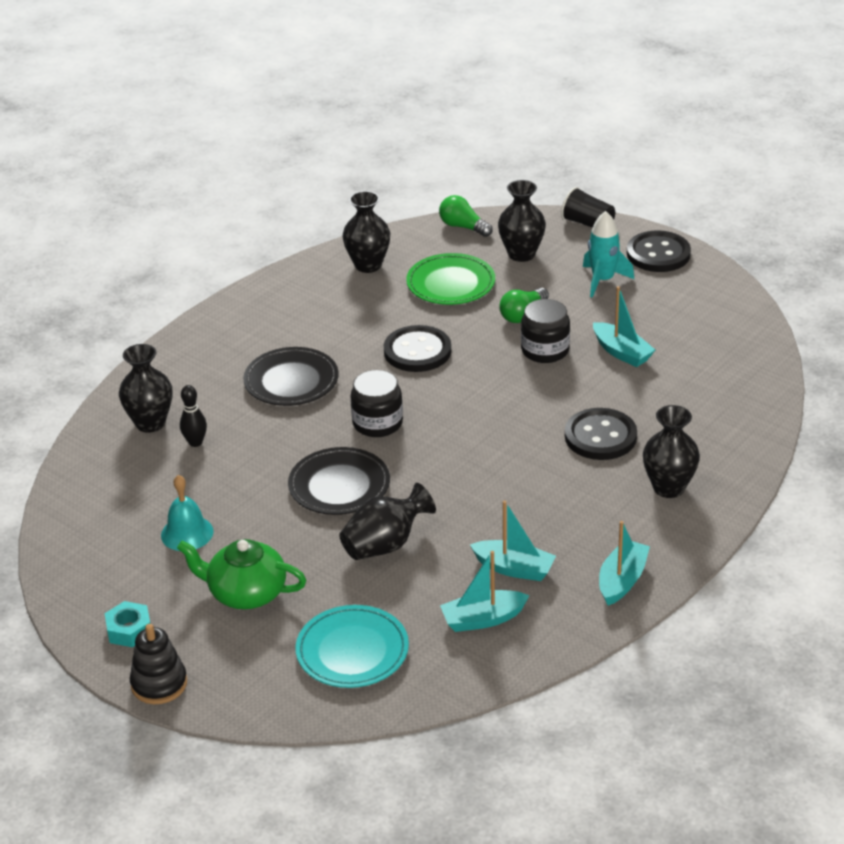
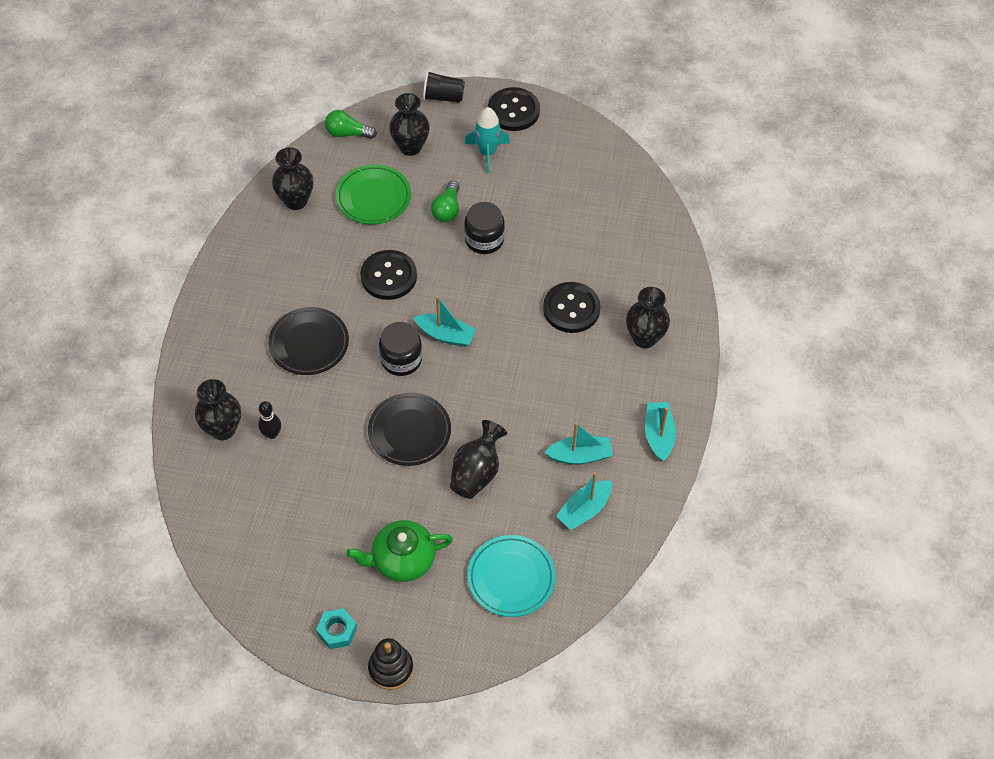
camera: 30 degrees left, 20 degrees up
turquoise bell [161,475,214,551] -> none
turquoise boat [593,286,655,367] -> turquoise boat moved to [413,296,477,347]

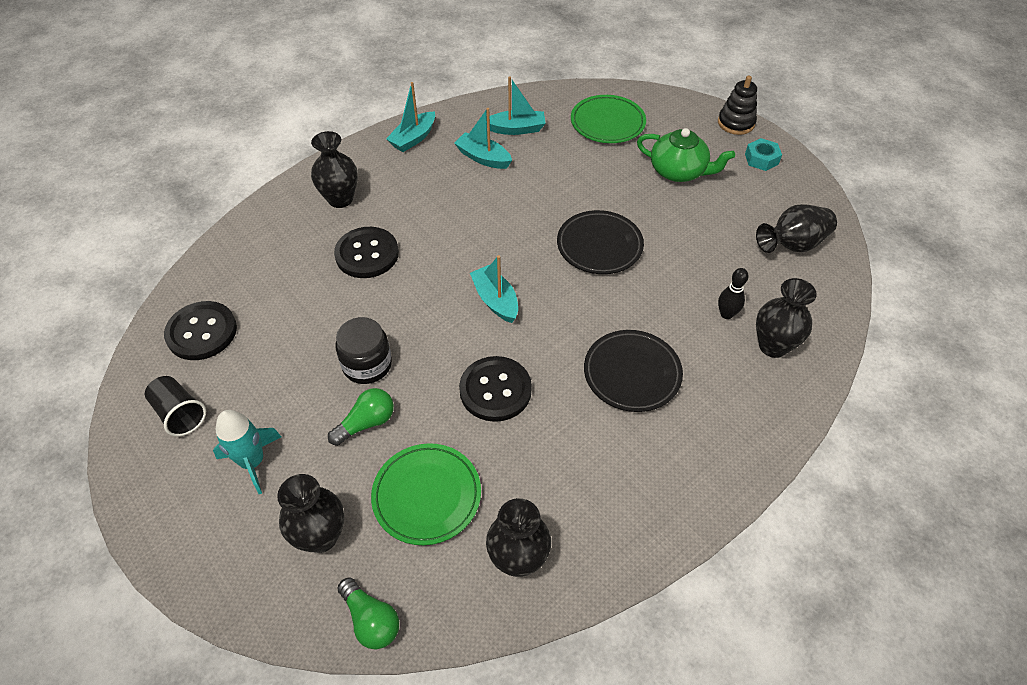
camera: 140 degrees left, 5 degrees down
black jar [379,322,422,376] -> none
black cup [423,71,465,103] -> black cup moved to [145,376,206,436]
black vase [450,420,507,499] -> black vase moved to [756,204,837,253]
turquoise plate [467,535,556,617] -> green plate [571,95,646,143]
black button [488,87,540,131] -> black button moved to [164,301,237,360]

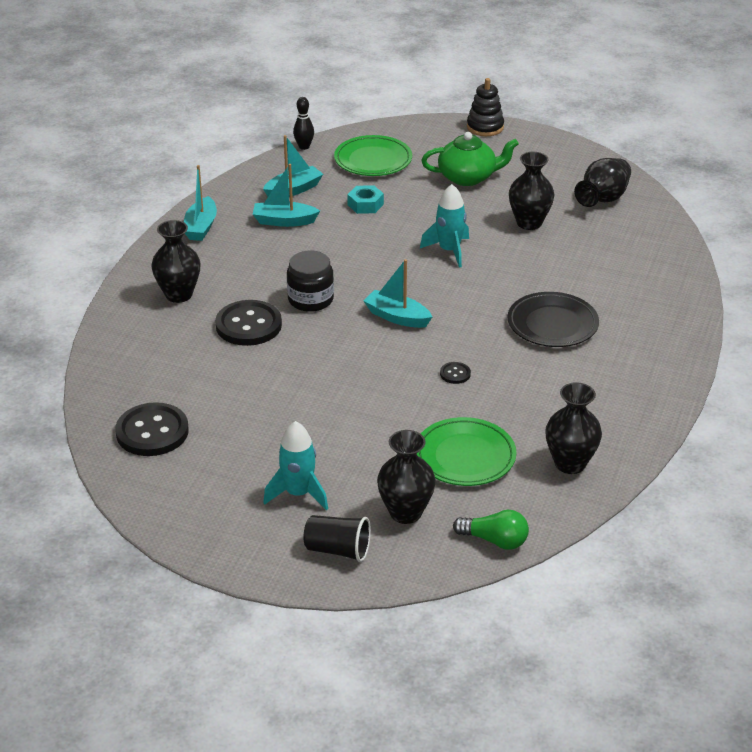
camera: 30 degrees left, 15 degrees down
black cup [145,376,206,436] -> black cup moved to [303,515,371,562]
green light bulb [328,388,394,446] -> none
black jar [336,317,392,384] -> black jar moved to [287,251,334,312]
black button [459,356,532,422] -> black button [440,362,471,384], size x0.45
black plate [557,210,644,274] -> turquoise rocket [420,184,469,268]
black bowling pin [718,268,749,319] -> black bowling pin moved to [293,97,314,150]
turquoise nut [745,138,782,171] -> turquoise nut moved to [347,185,384,214]
black vase [756,278,817,358] -> black vase moved to [509,152,555,230]

